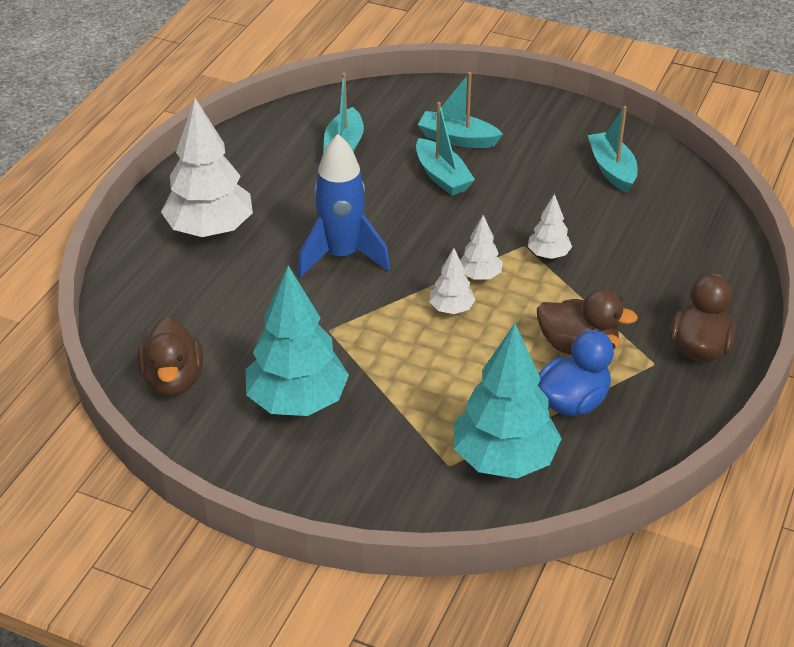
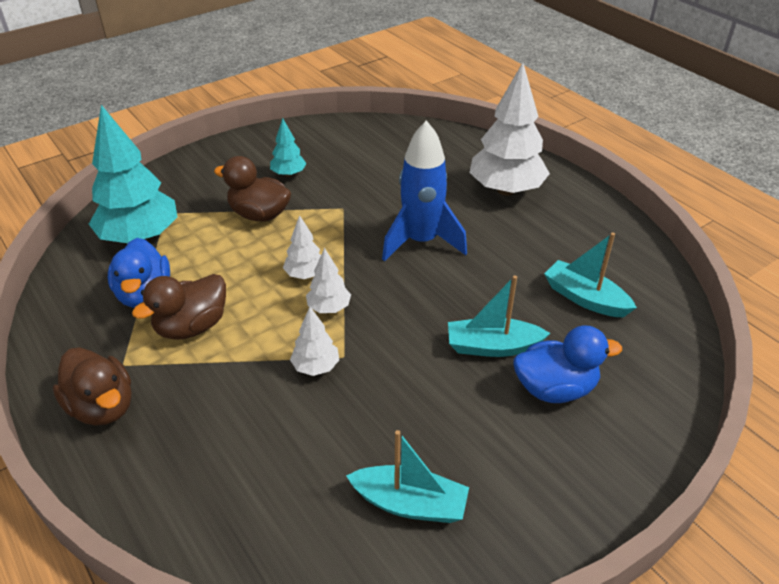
camera: 120 degrees right, 0 degrees up
brown duck [137,317,203,396] -> brown duck moved to [214,156,291,221]
turquoise tree [246,266,349,416] -> turquoise tree [270,118,307,177], size x0.48
turquoise boat [418,72,503,148] -> blue duck [513,326,622,403]

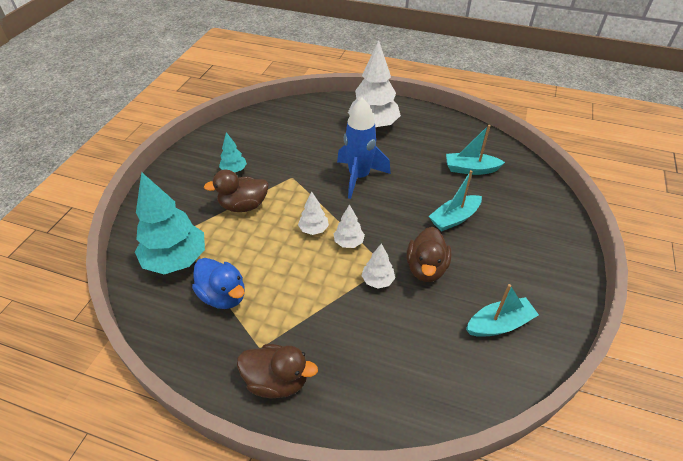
camera: 35 degrees left, 5 degrees up
brown duck [132,274,226,340] -> brown duck moved to [407,227,452,282]
blue duck [513,326,622,403] -> none

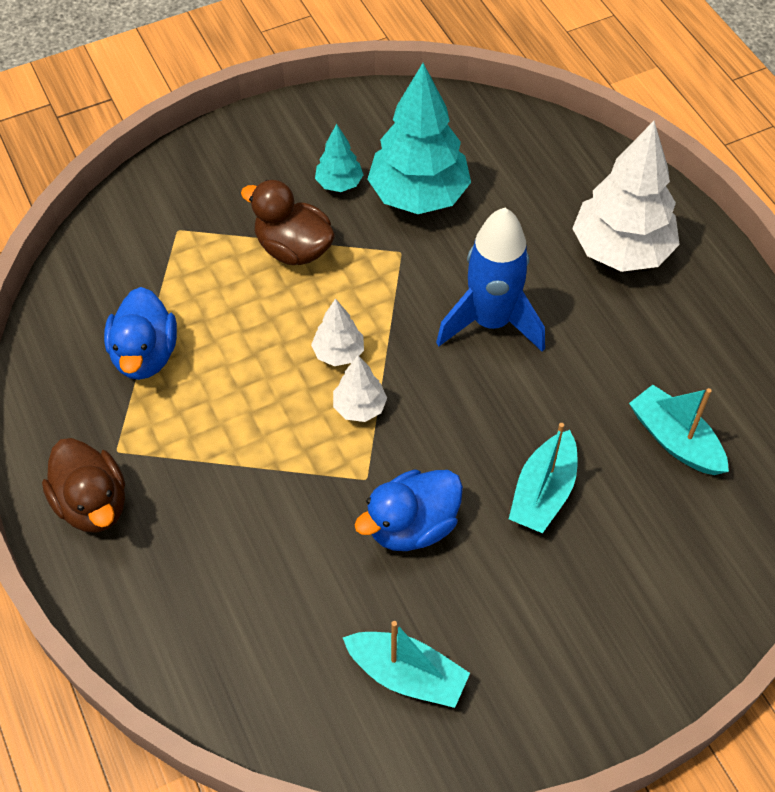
camera: 45 degrees right, 10 degrees up
turquoise tree [135,172,205,274] -> turquoise tree moved to [368,63,471,214]
white tree [362,244,395,289] -> none
brown duck [407,227,452,282] -> blue duck [355,470,463,551]
turquoise boat [429,170,482,231] -> turquoise boat turned 75 degrees counterclockwise [509,423,577,533]

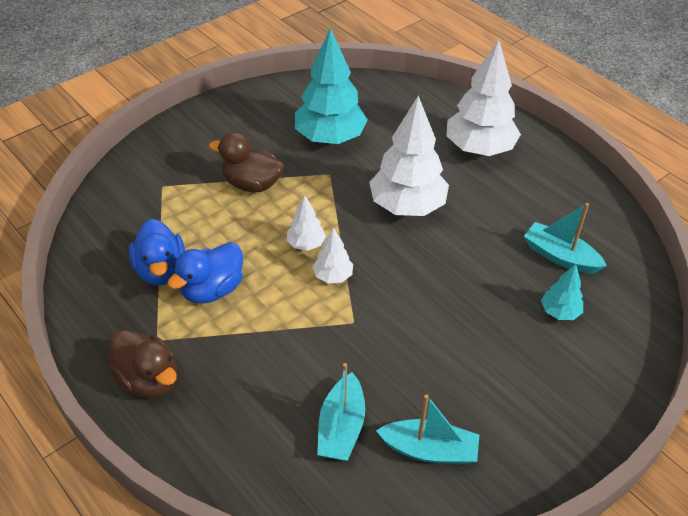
camera: 15 degrees left, 10 degrees down
turquoise tree [315,124,363,192] -> turquoise tree moved to [541,264,583,320]
blue duck [355,470,463,551] -> blue duck moved to [167,242,243,303]
blue rocket [436,208,545,352] -> white tree [369,96,449,216]
turquoise boat [509,423,577,533] -> turquoise boat moved to [317,363,365,461]

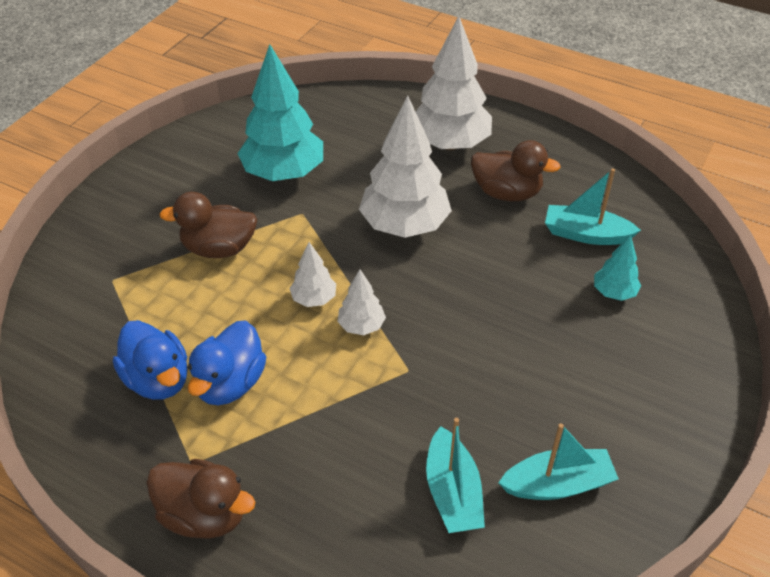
camera: 20 degrees left, 0 degrees up
none -> brown duck [471,140,561,201]

